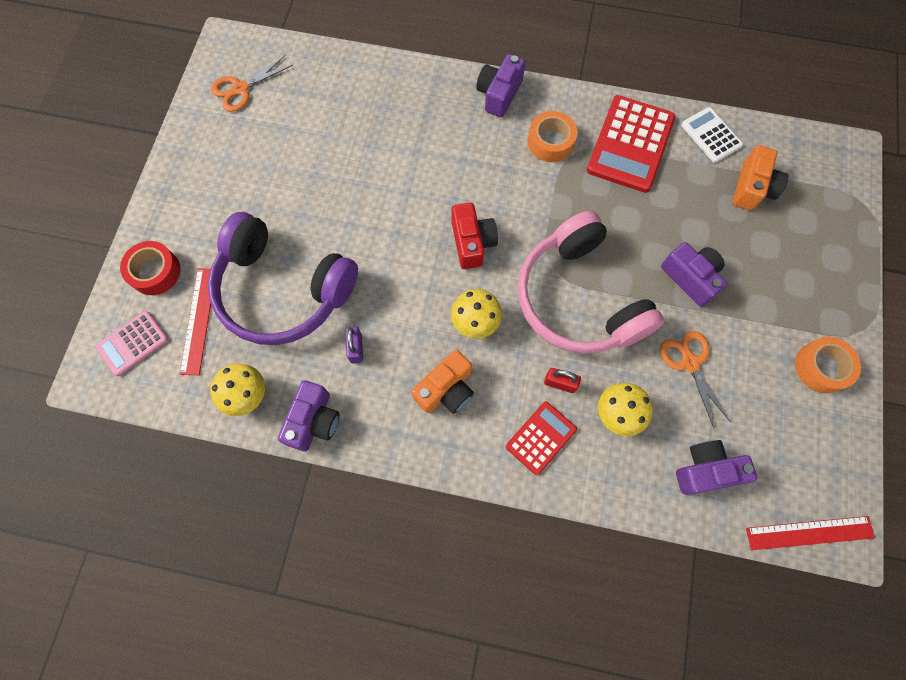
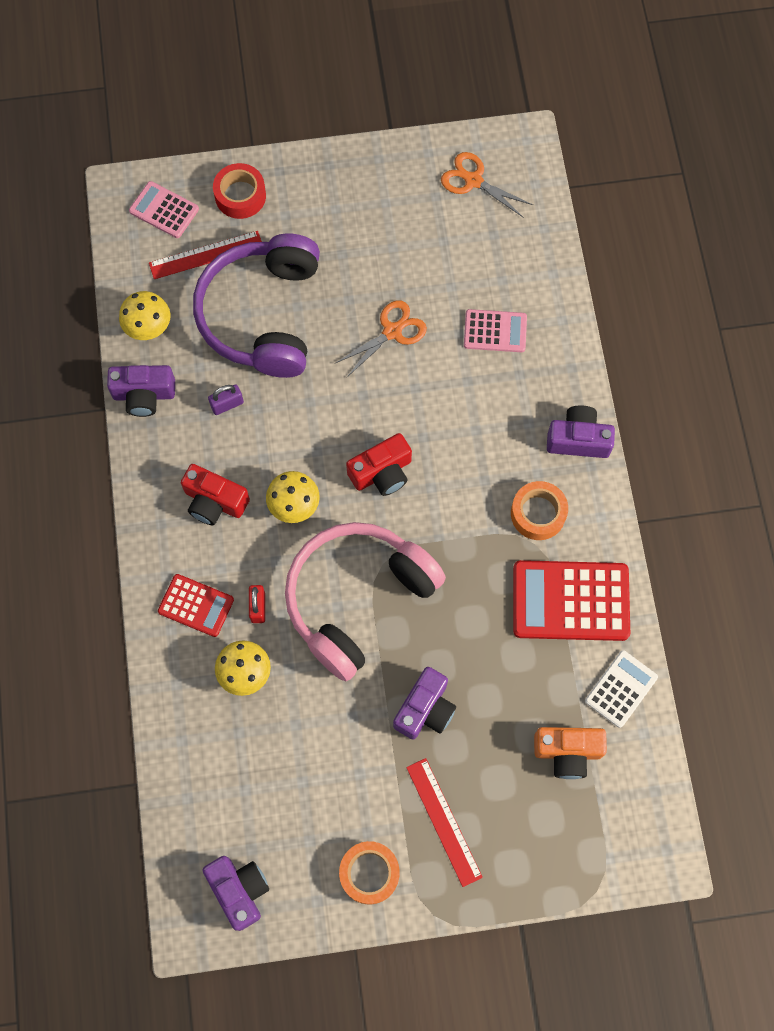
camera: 70 degrees right, 0 degrees up
orange camera [411,350,474,414] -> red camera [181,464,250,525]
orange scissors [660,331,731,428] -> orange scissors moved to [336,300,427,377]
purple camera [676,440,757,495] -> purple camera moved to [203,856,269,931]
red ruler [746,516,875,550] -> red ruler moved to [406,758,483,887]
none -> pink calculator [464,309,527,352]

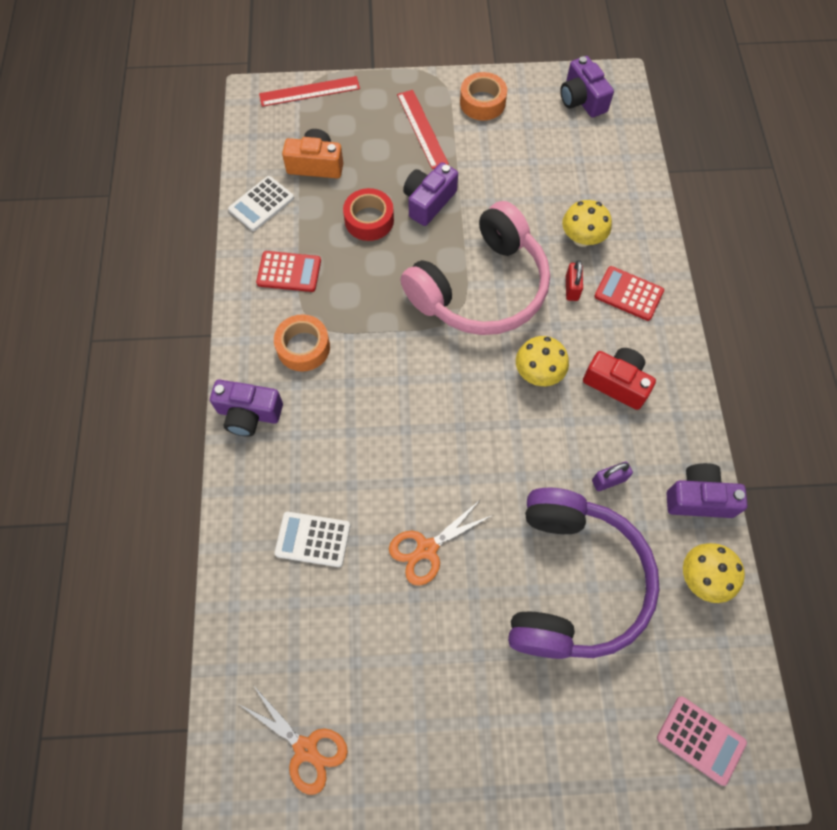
camera: 175 degrees left, 5 degrees down
red ruler [149,231,262,279] -> red ruler moved to [259,76,360,107]
red tape [213,163,266,219] -> red tape moved to [343,188,394,241]
red camera [346,433,412,496] -> none
pink calculator [464,309,527,352] -> white calculator [275,512,350,567]
red calculator [513,560,630,641] -> red calculator [256,251,321,292], size x0.57

